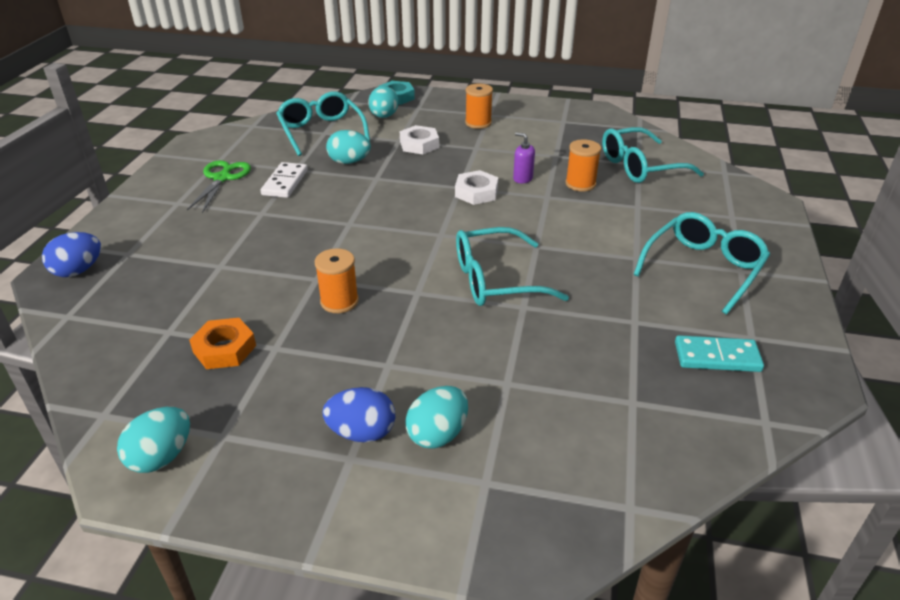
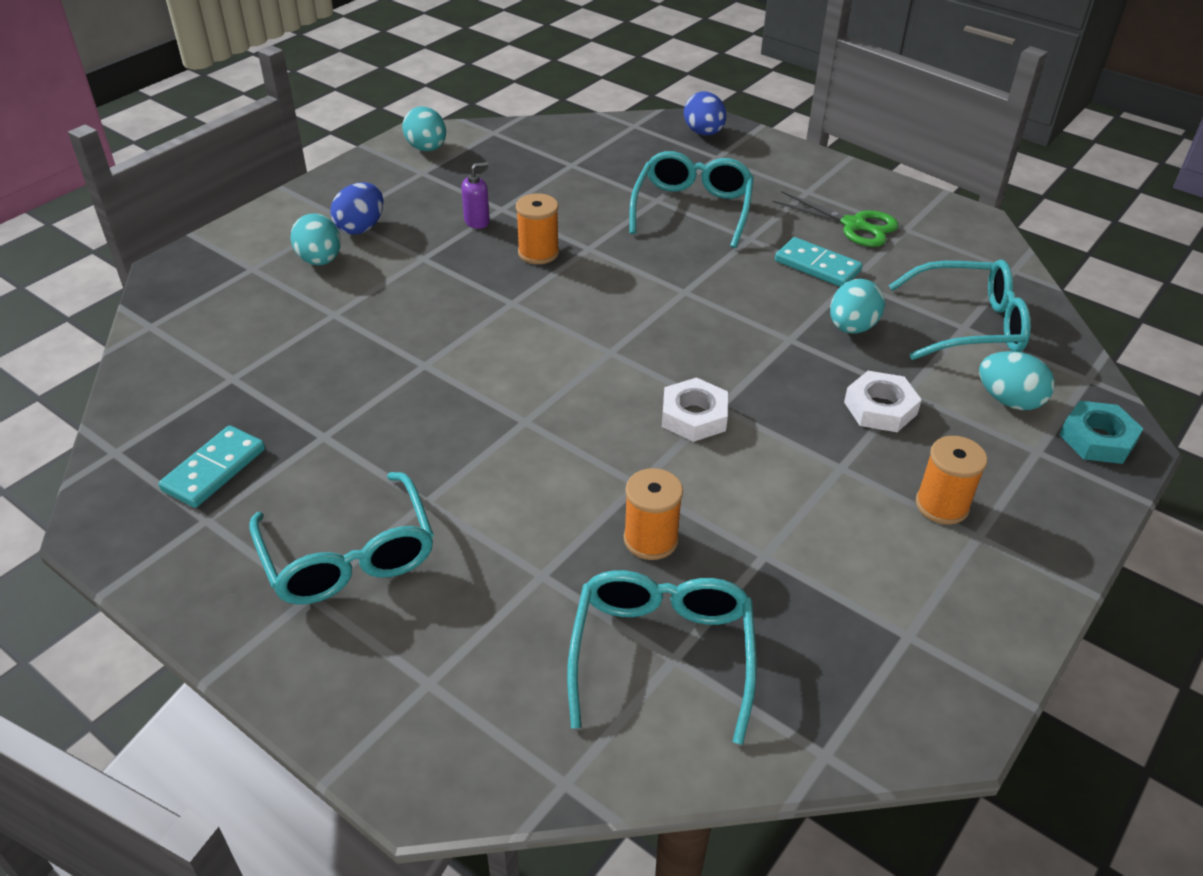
camera: 115 degrees right, 5 degrees up
orange nut [189,318,256,369] -> none
white domino [260,162,308,198] -> turquoise domino [775,237,863,287]
turquoise glasses [456,227,569,306] -> turquoise glasses moved to [629,151,754,248]
purple soap dispenser [513,132,535,183] -> purple soap dispenser moved to [461,162,490,229]

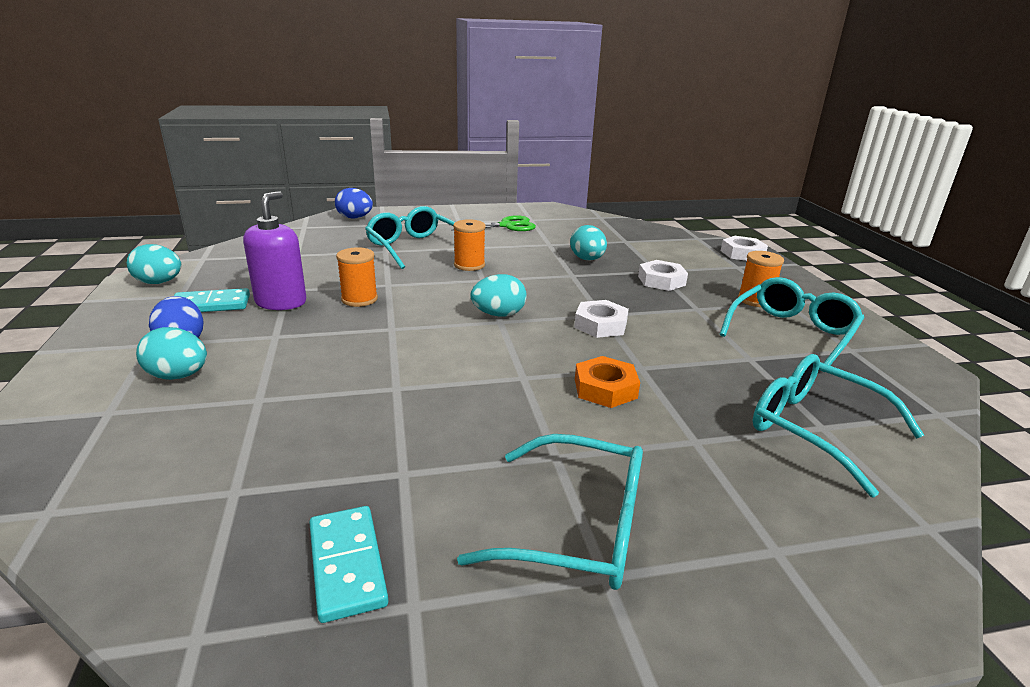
camera: 50 degrees left, 15 degrees down
purple soap dispenser [461,162,490,229] -> purple soap dispenser [243,191,306,310], size x1.86
orange spool [624,468,683,560] -> orange spool moved to [453,219,486,271]
turquoise domino [775,237,863,287] -> turquoise domino moved to [174,288,250,312]
turquoise glasses [889,259,1031,360] -> turquoise glasses moved to [719,277,865,372]
turquoise egg [979,351,1054,410] -> turquoise egg moved to [471,274,527,316]
turquoise nut [1059,401,1144,464] -> white nut [721,236,768,261]
none -> orange nut [575,356,640,408]

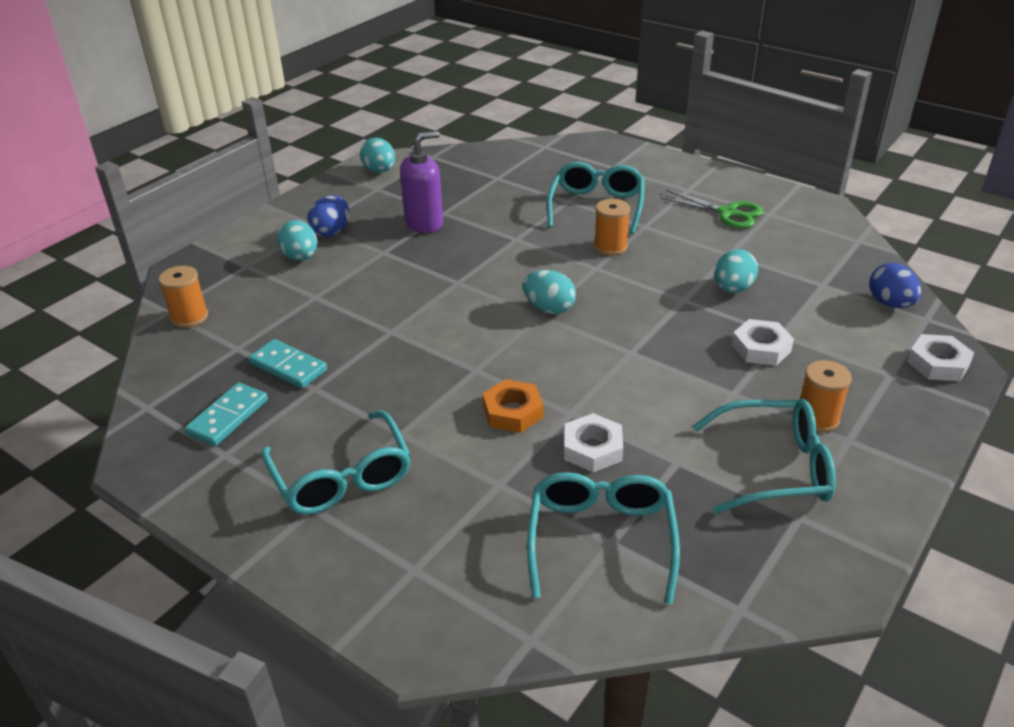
camera: 50 degrees right, 10 degrees up
turquoise domino [174,288,250,312] -> turquoise domino moved to [249,339,327,388]
blue egg [335,188,373,218] -> blue egg moved to [869,263,922,308]
orange spool [336,247,378,307] -> orange spool moved to [159,266,208,328]
white nut [574,300,629,338] -> white nut moved to [564,413,623,472]

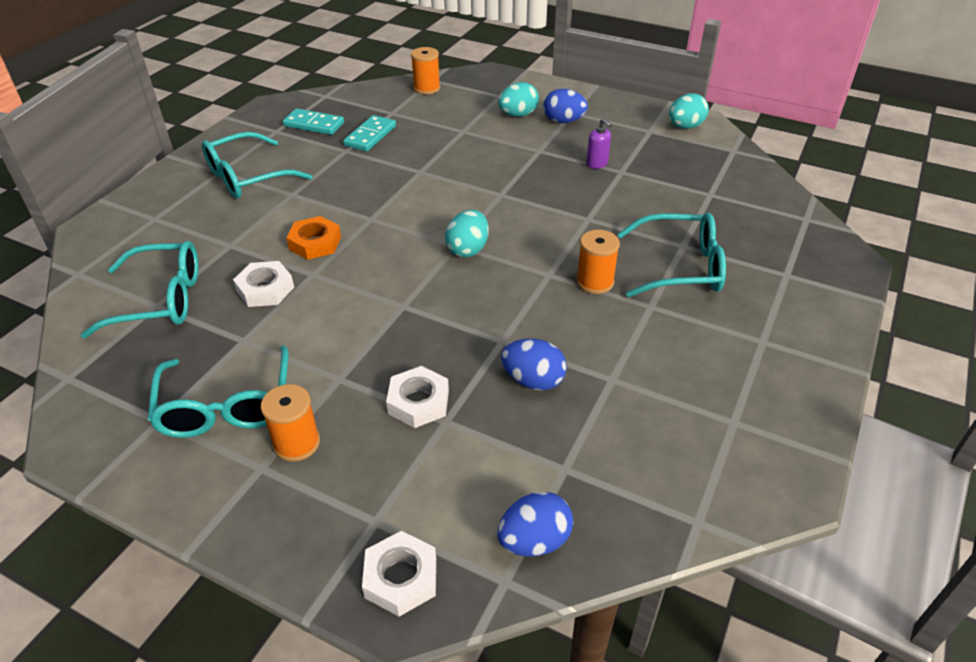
camera: 80 degrees right, 5 degrees up
purple soap dispenser [400,131,443,233] -> purple soap dispenser [586,118,612,169], size x0.54
green scissors [660,190,763,228] -> none
turquoise egg [714,249,758,293] -> blue egg [501,339,567,391]

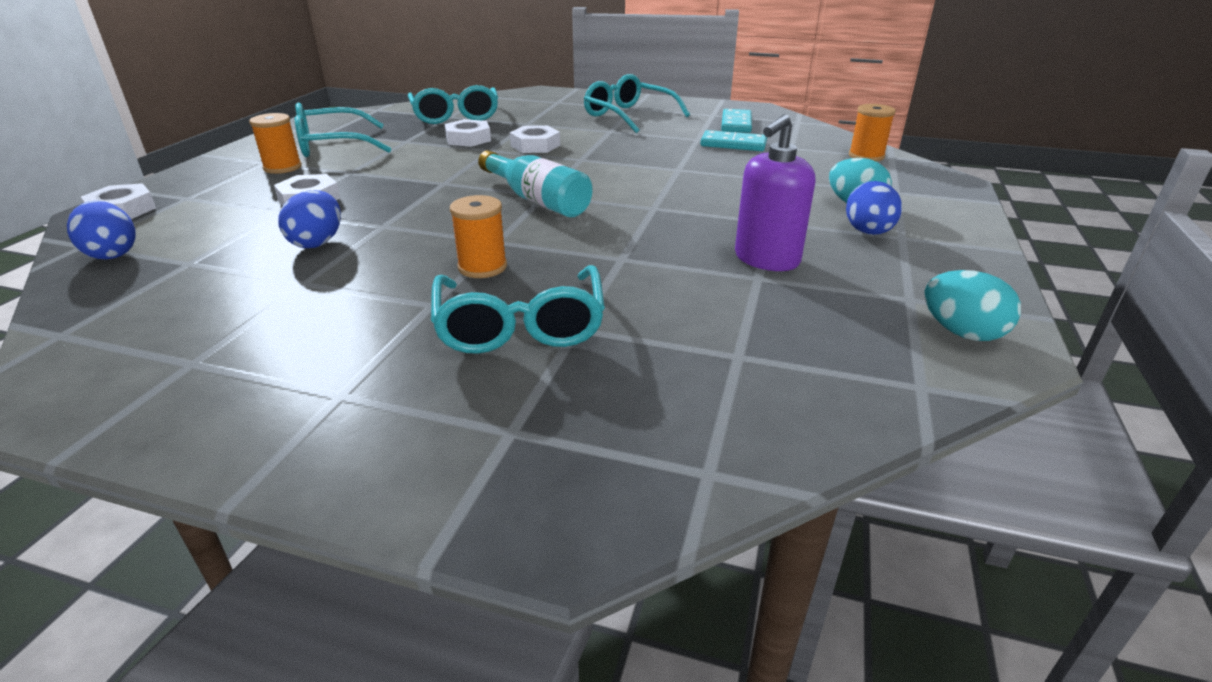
camera: 80 degrees right, 10 degrees down
orange nut [286,216,341,260] -> white nut [510,126,560,153]
turquoise egg [445,210,489,258] -> turquoise bottle [478,150,593,217]
purple soap dispenser [586,118,612,169] -> purple soap dispenser [735,114,815,271], size x1.86

